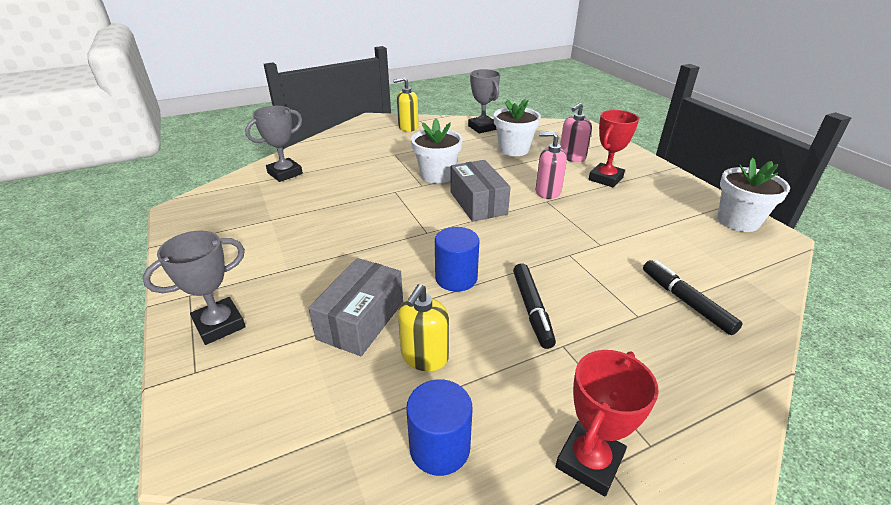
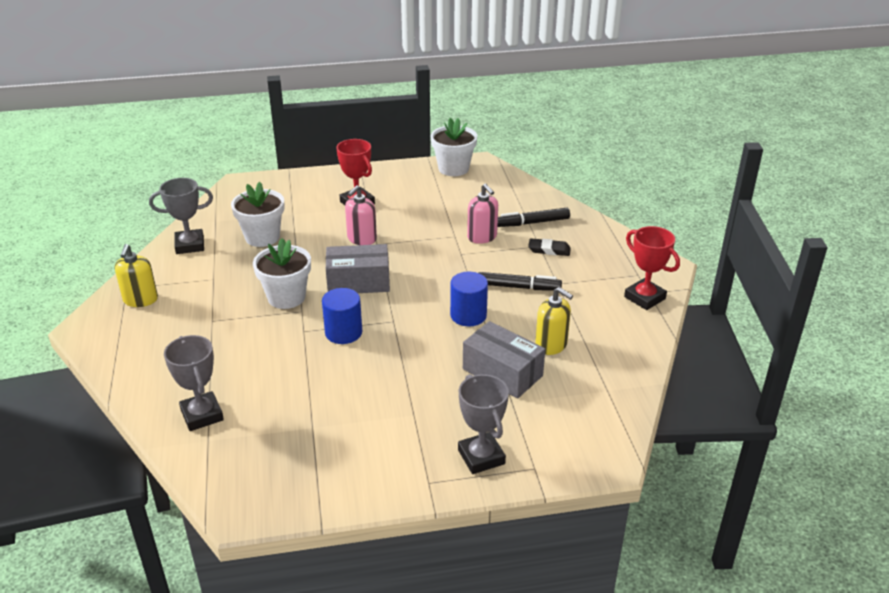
camera: 75 degrees left, 0 degrees up
blue cylinder [406,379,472,476] -> blue cylinder moved to [322,288,362,344]
pink soap dispenser [560,103,592,162] -> pink soap dispenser moved to [467,184,498,244]
none -> black eraser [528,238,571,256]

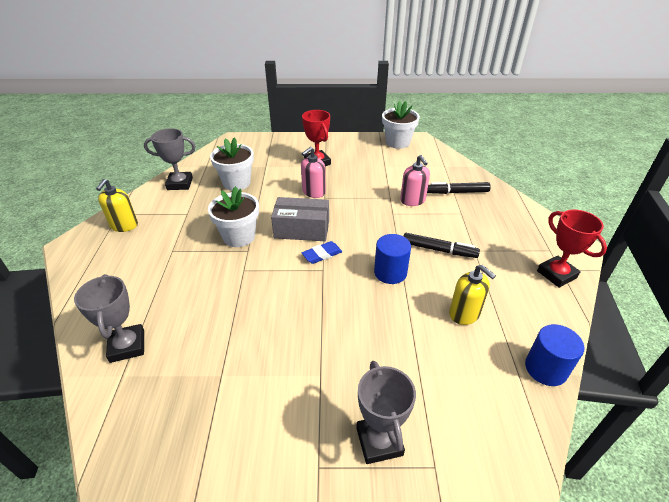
camera: 10 degrees right, 5 degrees up
blue cylinder [322,288,362,344] -> blue cylinder moved to [525,324,584,386]
grey box [463,321,545,399] -> none
black eraser [528,238,571,256] -> none
none -> blue eraser [302,241,342,264]

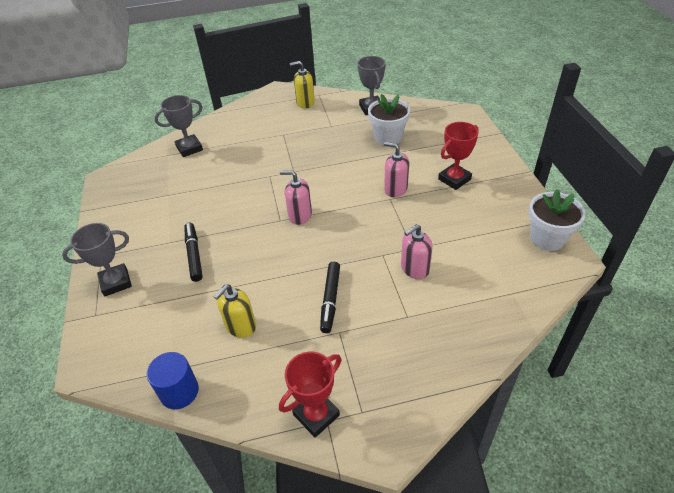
camera: 80 degrees right, 5 degrees up
white flower pot [208,186,259,247] -> none
grey box [271,197,329,241] -> none
blue eraser [302,241,342,264] -> pink soap dispenser [280,170,312,225]
blue cylinder [374,234,411,284] -> none
black marker [427,182,491,194] -> black marker moved to [185,223,203,282]

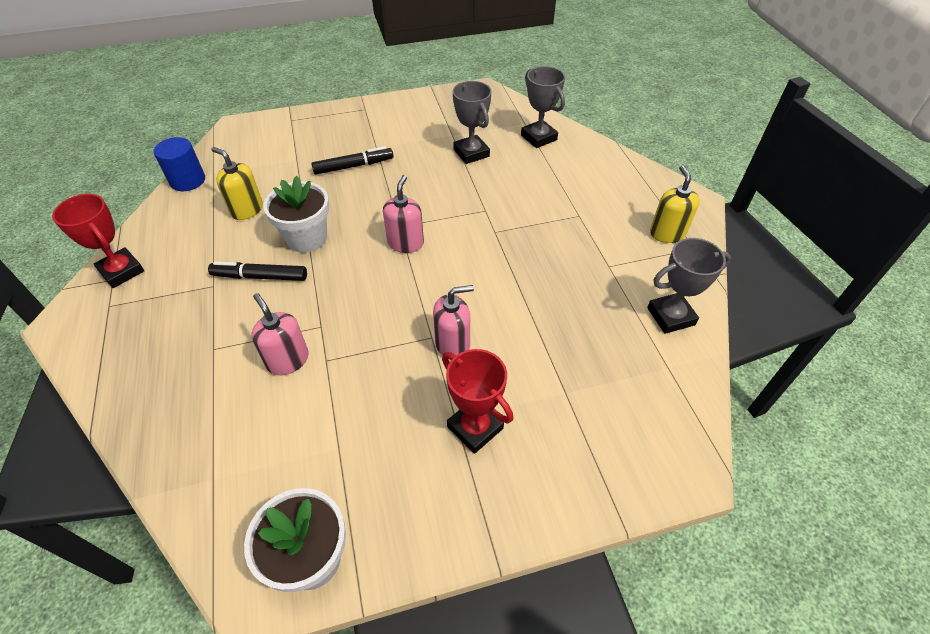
camera: 85 degrees right, 5 degrees up
grey trophy [62,223,132,297] -> grey trophy moved to [453,81,492,164]
white flower pot [368,94,410,145] -> white flower pot moved to [263,176,329,253]
pink soap dispenser [384,142,409,197] -> pink soap dispenser turned 45 degrees clockwise [433,285,474,360]

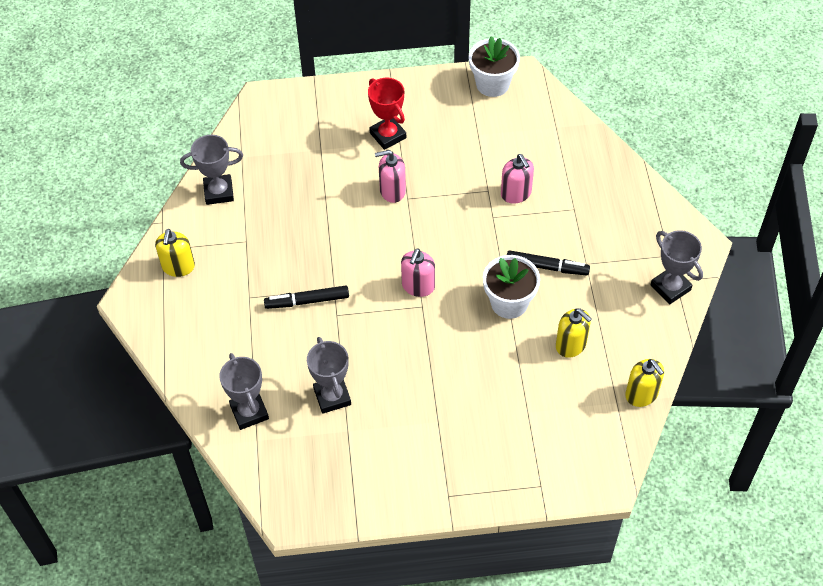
camera: 170 degrees left, 5 degrees up
red trophy [52,194,144,288] -> grey trophy [650,230,703,304]
blue cylinder [154,137,205,191] -> yellow soap dispenser [625,359,664,407]
black marker [311,146,393,175] -> black marker moved to [264,286,349,309]

